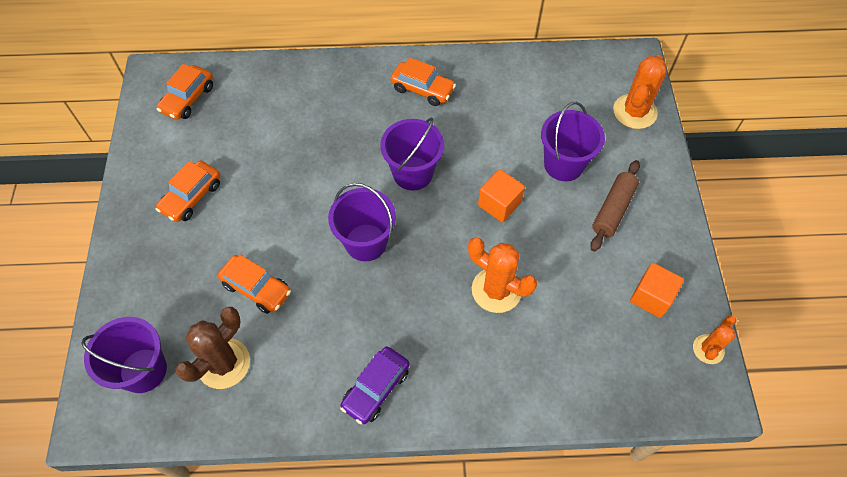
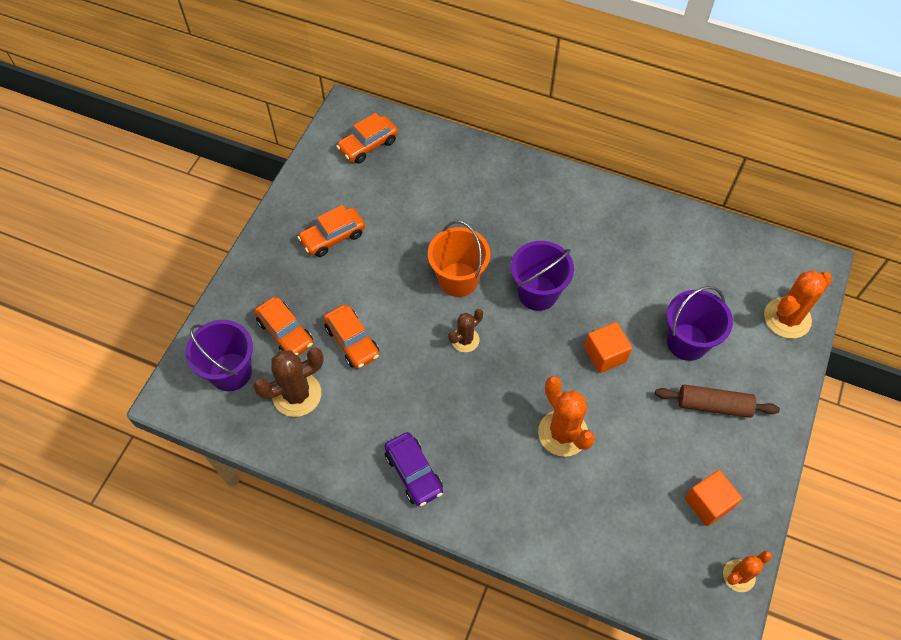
camera: 25 degrees right, 0 degrees up
purple bucket [328,183,396,261] -> brown cactus [448,309,483,352]
purple car [340,346,409,424] -> purple car turned 90 degrees counterclockwise [384,432,443,506]
orange car [391,58,456,106] -> orange car moved to [254,297,313,356]
brown rolling pin [590,160,640,252] -> brown rolling pin turned 45 degrees clockwise [655,384,780,418]
none -> orange bucket [428,221,490,297]

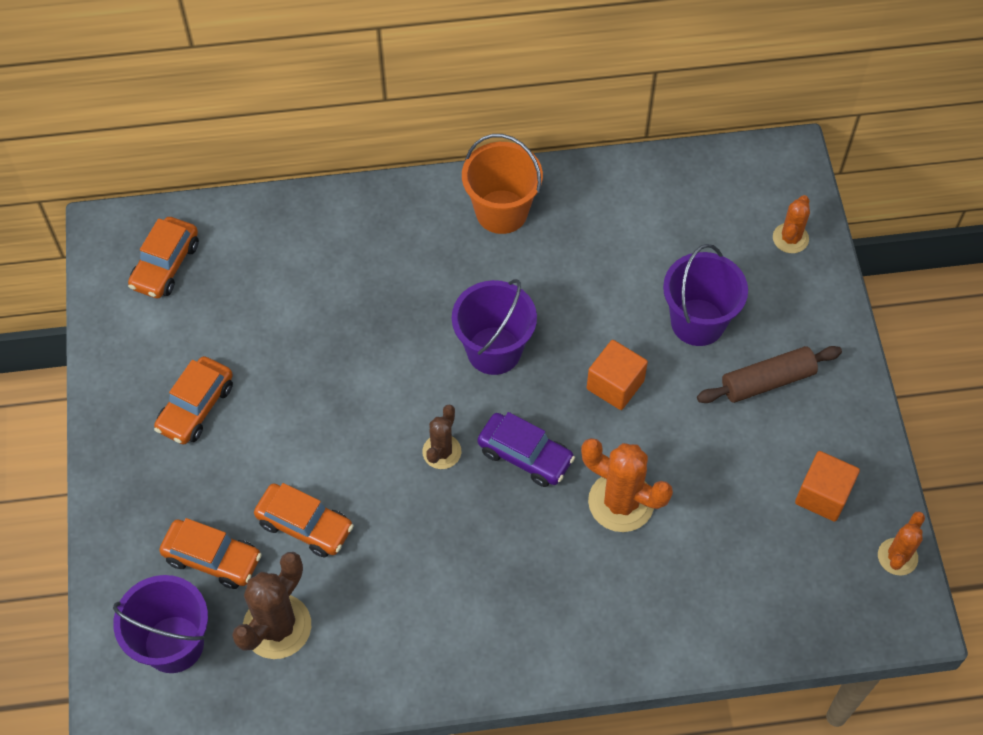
camera: 30 degrees left, 0 degrees up
purple car [384,432,443,506] -> purple car moved to [477,412,575,487]
orange bucket [428,221,490,297] -> orange bucket moved to [462,134,543,234]
orange cactus [764,270,832,338] -> orange cactus [773,195,810,253], size x0.60

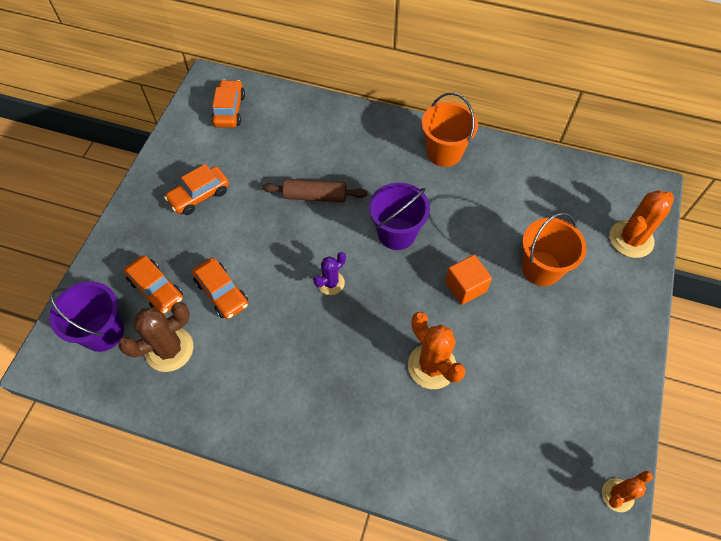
camera: 25 degrees right, 0 degrees up
orange car [128,217,199,298] -> orange car turned 135 degrees clockwise [211,80,245,128]
brown cactus [422,404,461,469] -> purple cactus [313,252,346,295]
purple car [477,412,575,487] -> none
purple bucket [663,244,748,346] -> orange bucket [522,212,587,286]
brown rolling pin [697,346,842,403] -> brown rolling pin moved to [262,179,367,202]
orange cactus [773,195,810,253] -> orange cactus [610,190,674,258], size x1.67
orange cube [795,451,860,522] -> none

